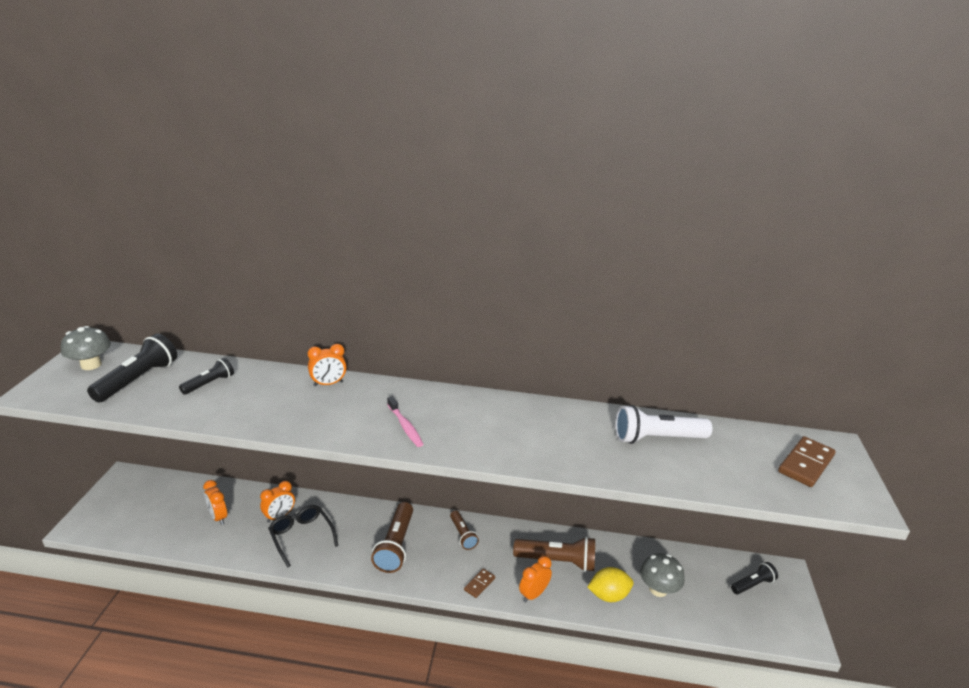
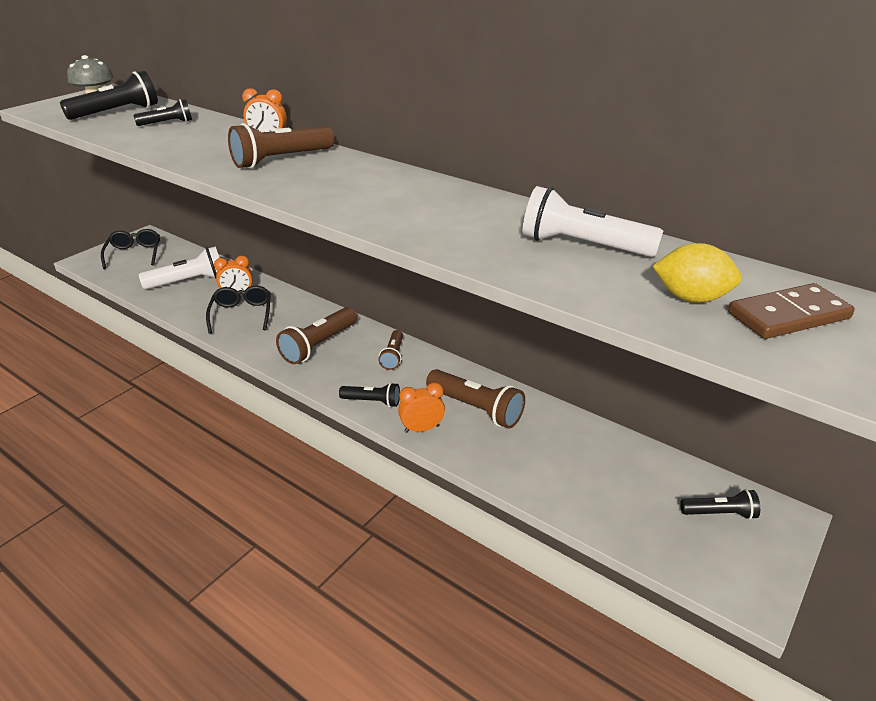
camera: 30 degrees right, 5 degrees up
orange clock [203,480,227,525] -> white flashlight [139,246,219,289]
pink toothbrush [387,396,423,447] -> none
brown domino [464,568,495,598] -> black flashlight [339,383,400,407]
yellow lemon [588,567,634,602] -> yellow lemon moved to [652,243,742,303]
grey mushroom [640,553,684,597] -> none
none -> black glasses [101,229,160,269]
none -> brown flashlight [228,123,335,169]

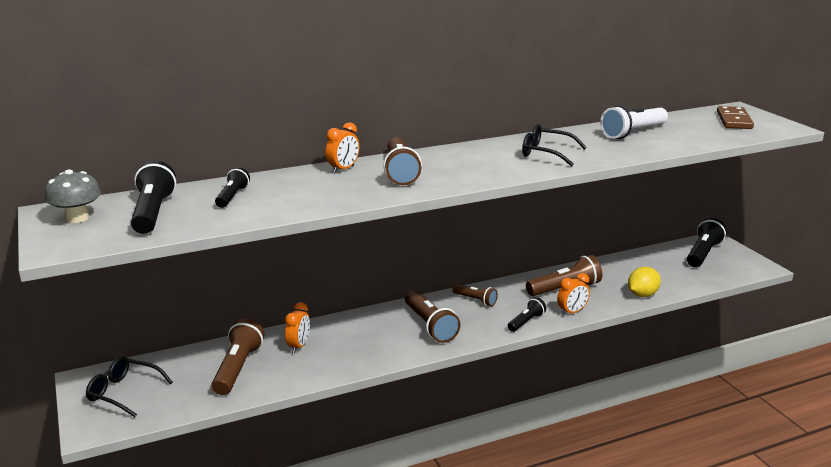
camera: 60 degrees left, 10 degrees down
white flashlight [139,246,219,289] -> brown flashlight [212,319,264,395]
black glasses [206,285,271,334] -> black glasses moved to [522,124,587,166]
orange clock [398,382,445,433] -> orange clock turned 135 degrees counterclockwise [557,273,590,316]
yellow lemon [652,243,742,303] -> yellow lemon moved to [628,267,661,297]
black flashlight [680,489,760,520] -> black flashlight [687,218,727,267], size x1.69

